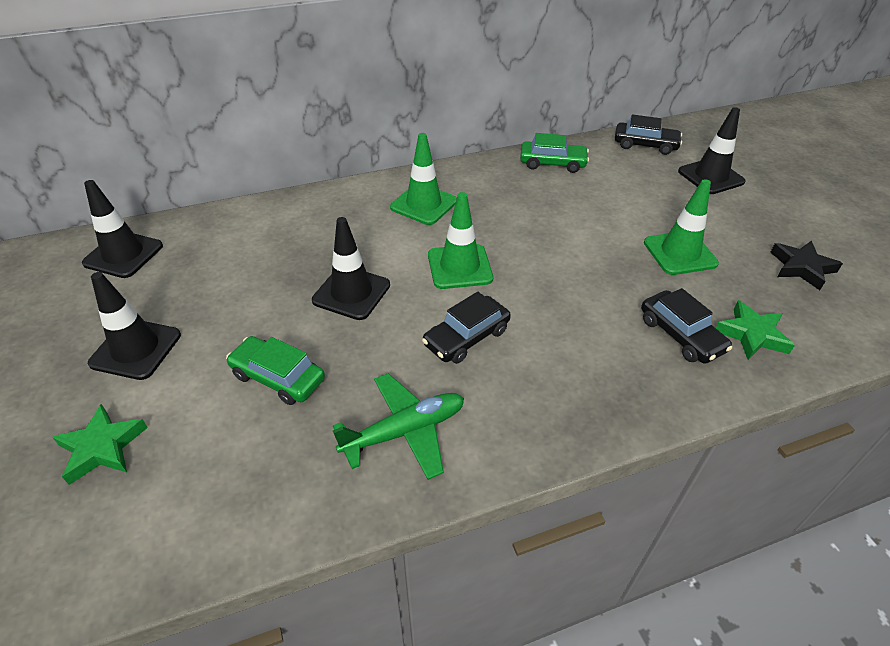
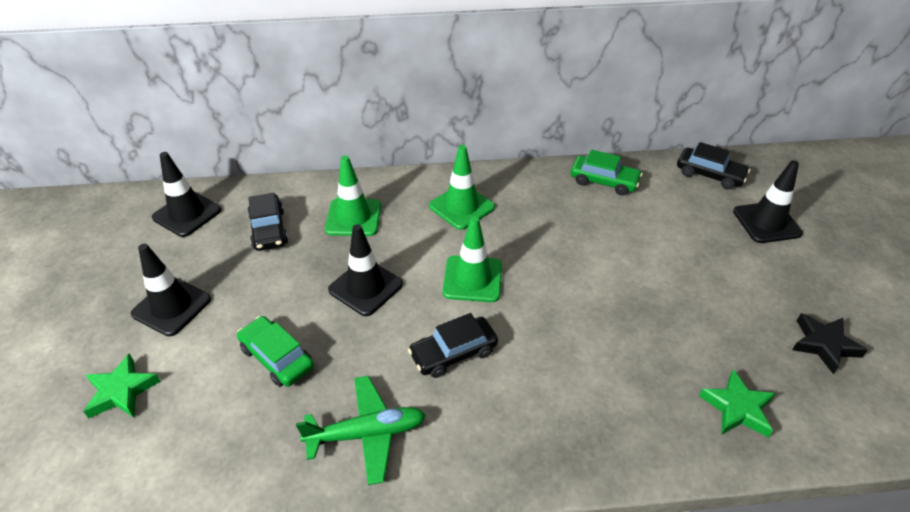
camera: 15 degrees right, 0 degrees up
black car [641,288,732,364] -> black car moved to [247,193,288,251]
green traffic cone [644,179,719,275] -> green traffic cone moved to [325,155,381,236]

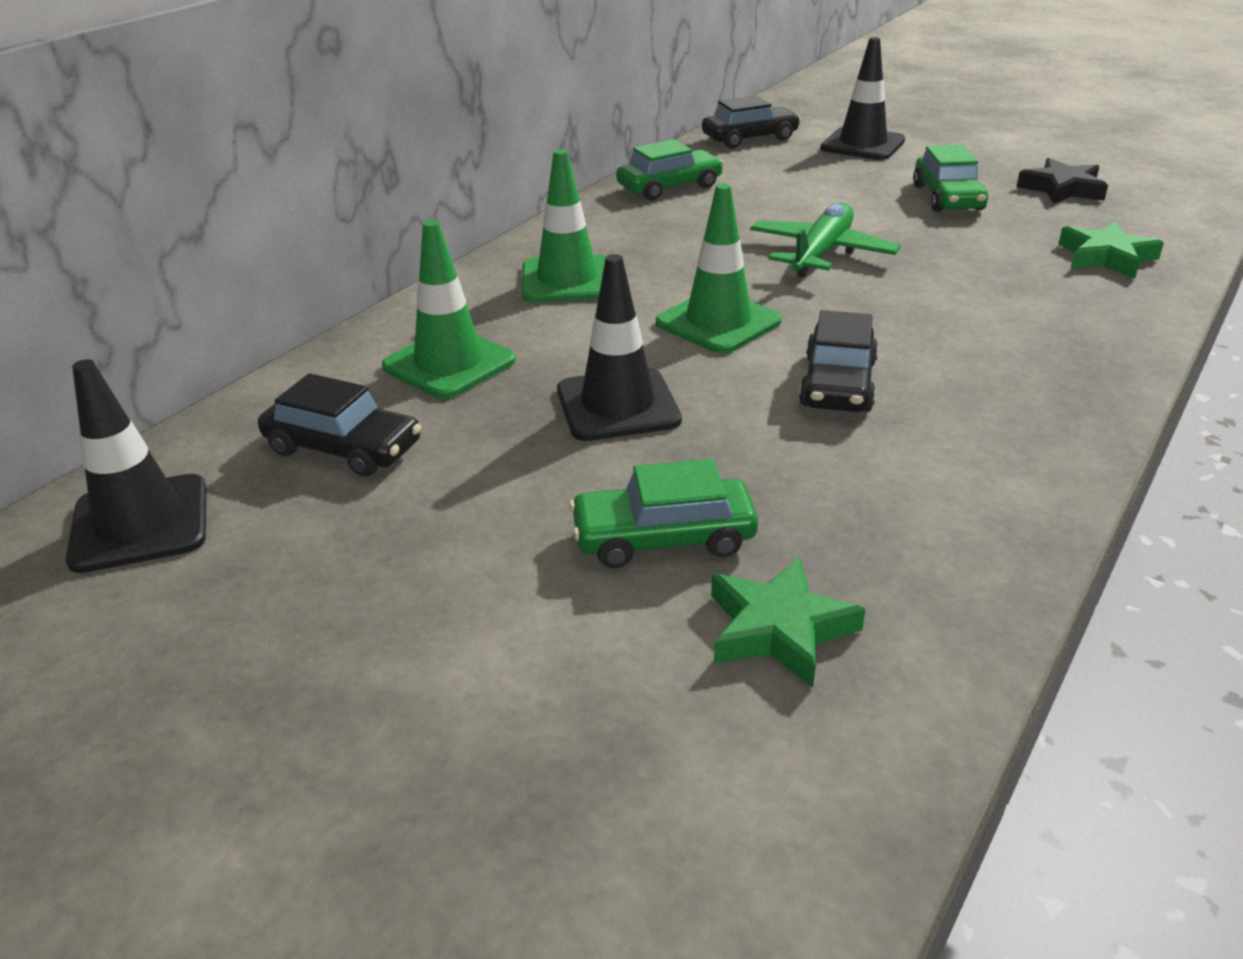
camera: 50 degrees left, 10 degrees down
green star [83,353,161,418] -> green star moved to [711,557,865,688]
black traffic cone [131,244,211,336] -> none
green plane [296,376,426,485] -> green plane moved to [750,203,901,278]
none -> green car [913,145,988,212]

